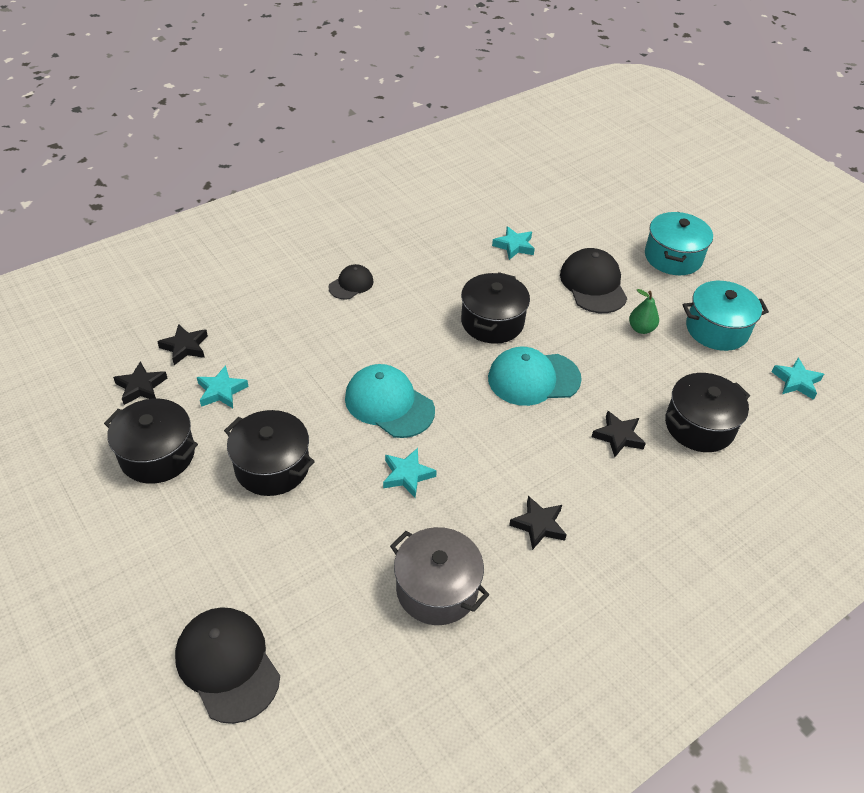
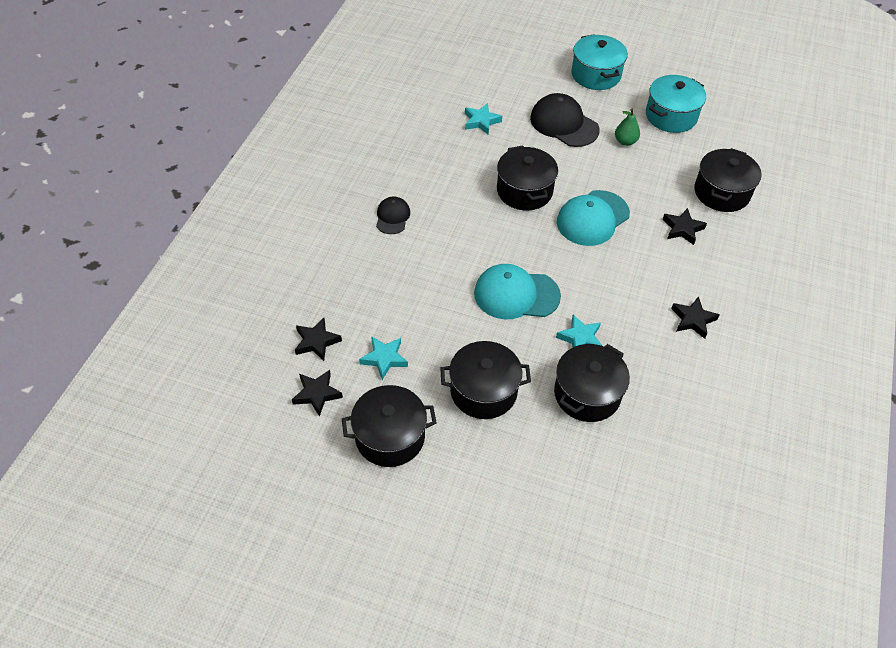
camera: 35 degrees left, 5 degrees up
black cap [175,607,280,724] -> none
grey pot [390,527,489,625] -> none
turquoise star [771,358,824,400] -> none
none -> black pot [554,344,630,422]

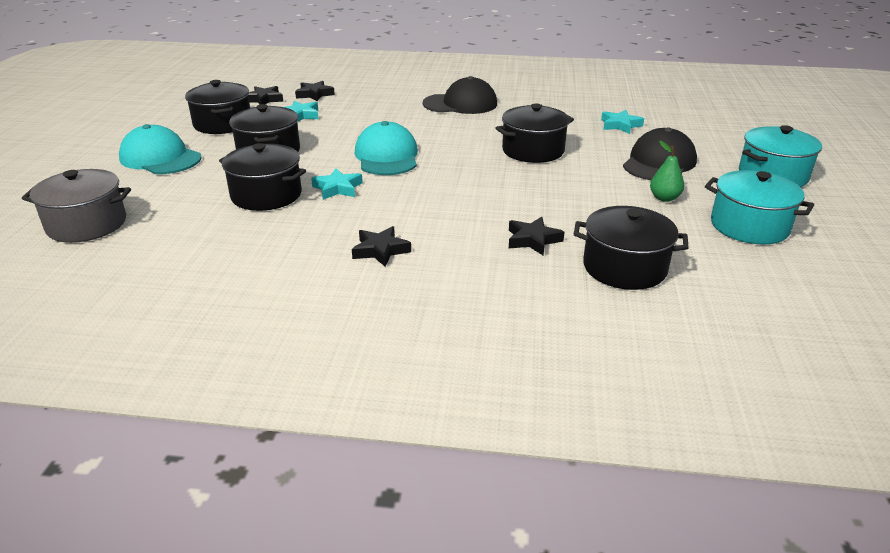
camera: 80 degrees right, 20 degrees down
black cap [376,197,410,234] -> black cap [423,76,497,114], size x1.75
turquoise cap [557,190,630,246] -> turquoise cap moved to [119,124,202,174]
none -> grey pot [22,169,131,243]

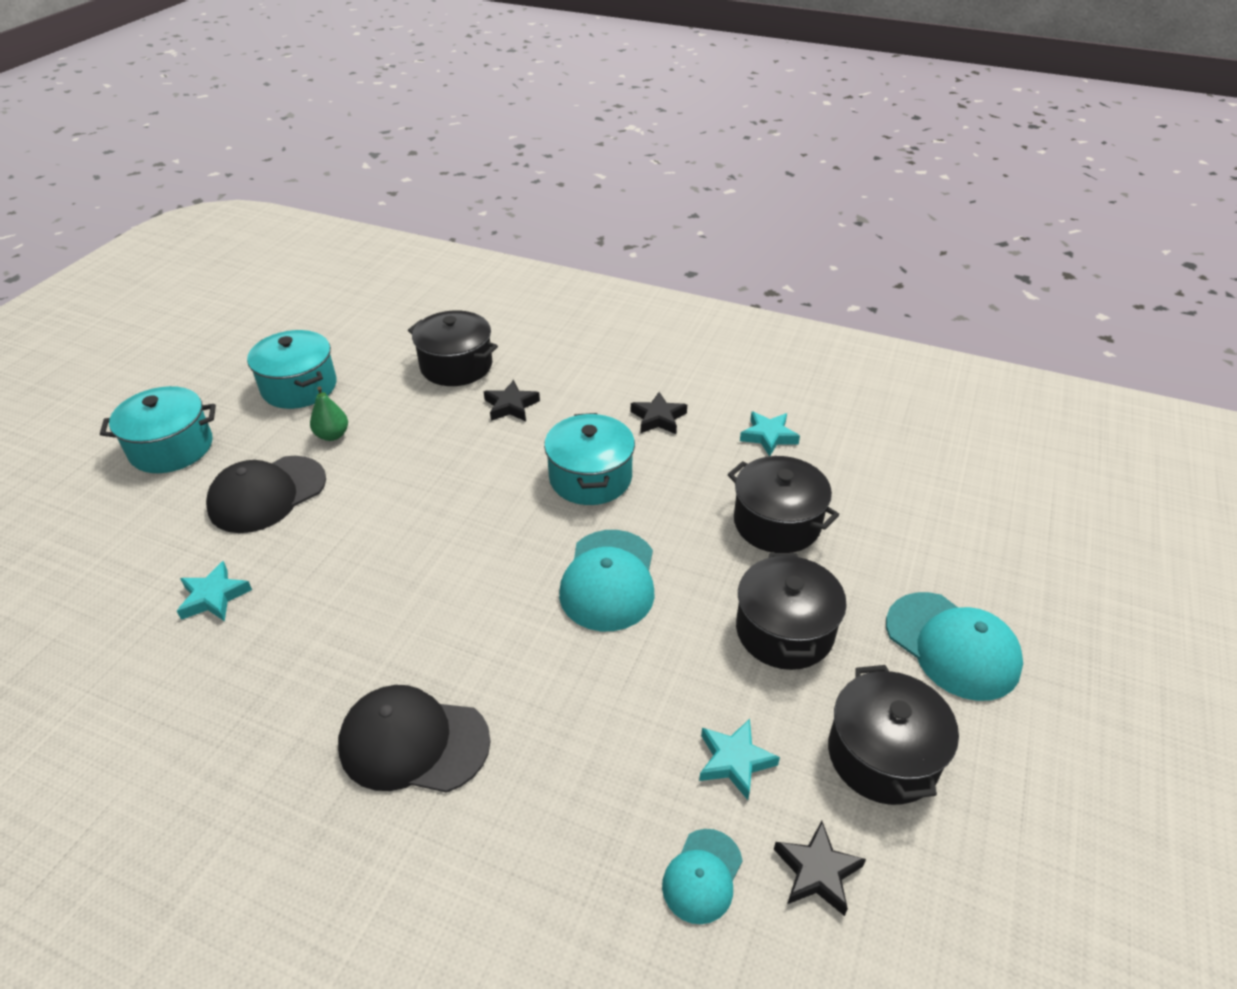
camera: 165 degrees left, 10 degrees up
grey pot [22,169,131,243] -> none
black star [295,81,335,101] -> turquoise cap [662,829,743,924]
turquoise star [311,168,363,200] -> turquoise star moved to [740,411,800,456]
black pot [496,104,574,163] -> none
none -> turquoise pot [544,413,635,505]

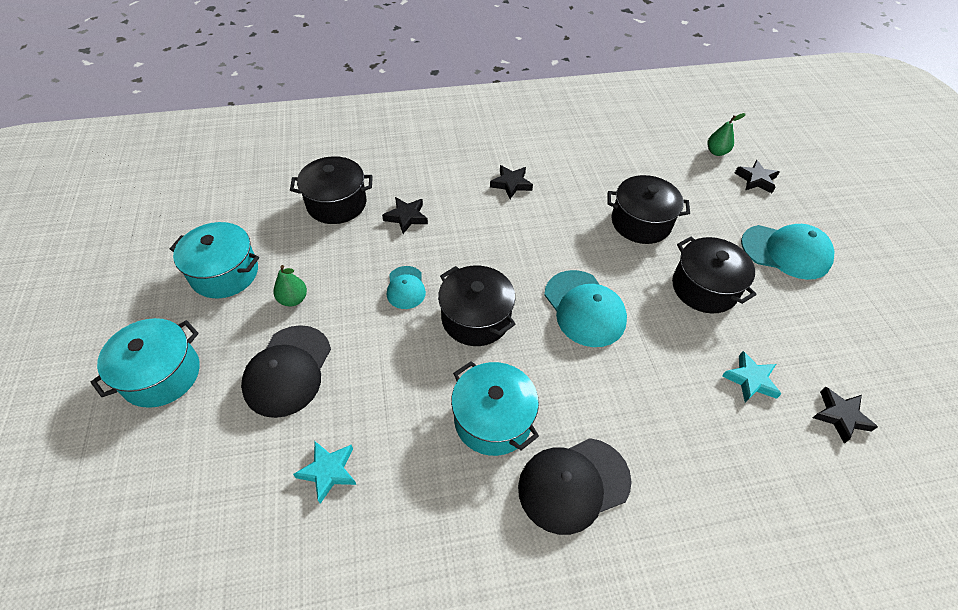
camera: 35 degrees left, 10 degrees up
turquoise pot [544,413,635,505] -> turquoise pot moved to [451,361,539,456]
turquoise cap [662,829,743,924] -> turquoise cap moved to [387,266,426,309]
turquoise star [740,411,800,456] -> none
black pot [828,665,959,805] -> black pot moved to [438,266,516,346]
none -> green pear [707,113,746,156]
none -> black star [735,160,780,193]

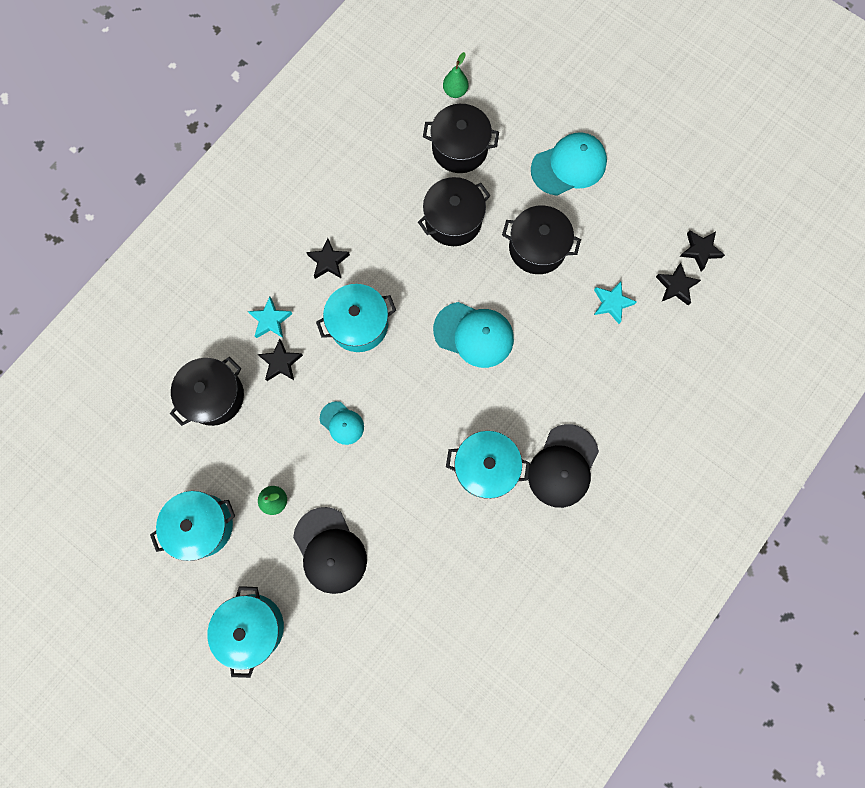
camera: 40 degrees left, 25 degrees up
turquoise star [293,441,356,504] -> turquoise star moved to [247,297,292,338]
black pot [438,266,516,346] -> black pot moved to [423,104,499,173]
black star [735,160,780,193] -> black star moved to [679,230,725,272]
none -> turquoise pot [316,284,396,352]

